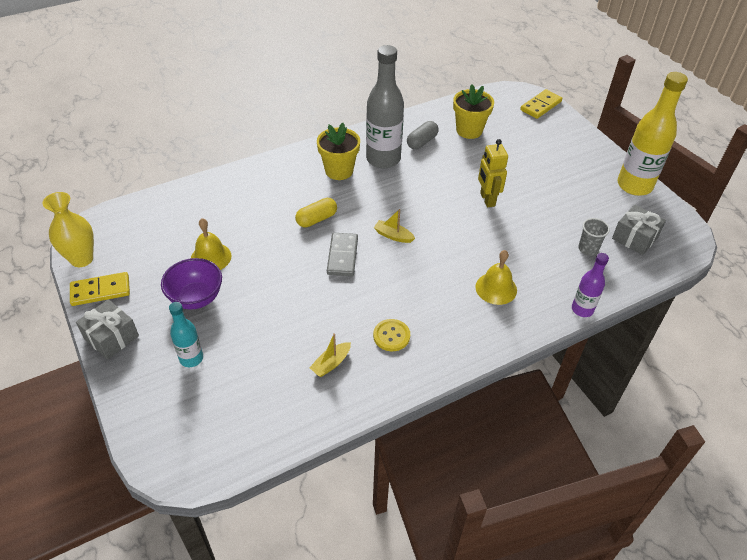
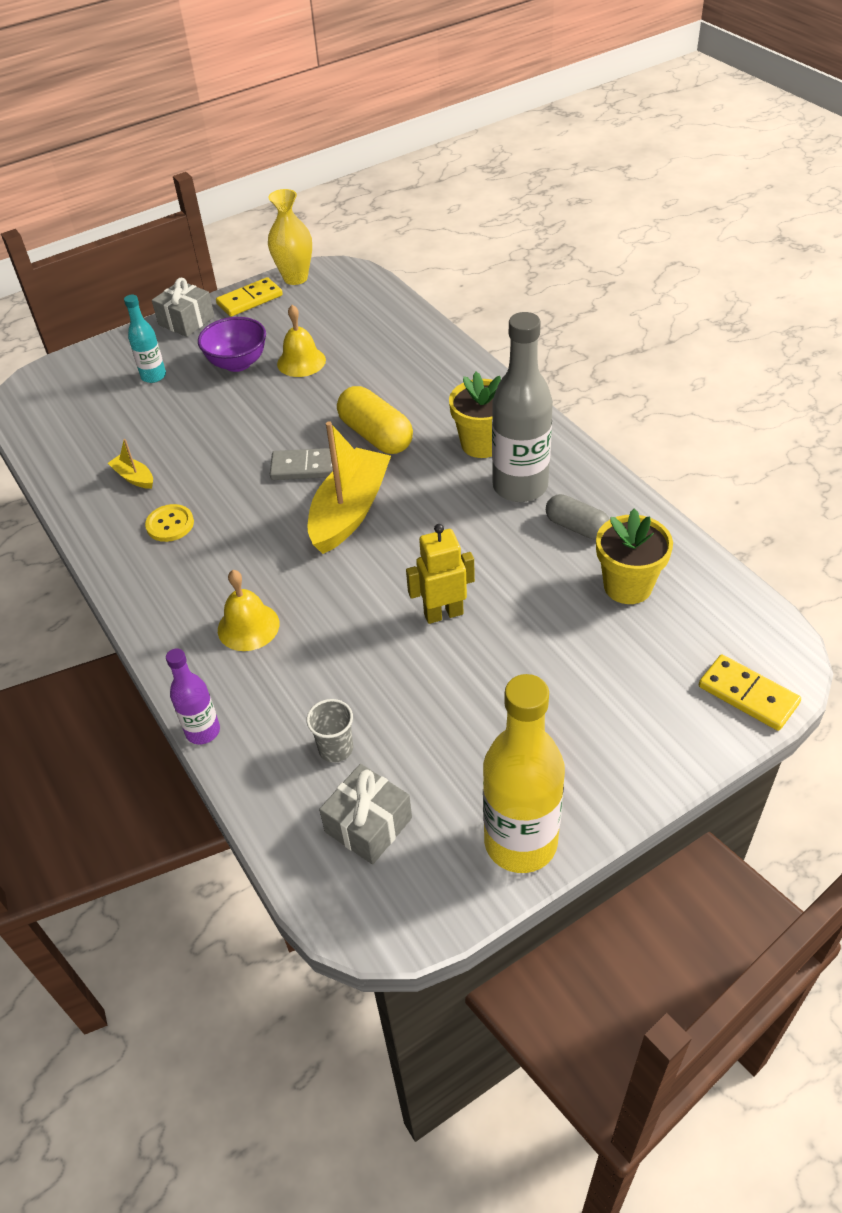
camera: 90 degrees right, 0 degrees up
yellow domino [70,272,130,306] -> yellow domino turned 75 degrees clockwise [216,277,283,317]
yellow capsule [295,198,337,227] -> yellow capsule [337,386,413,454], size x1.53
yellow boat [374,209,415,243] -> yellow boat [308,421,391,554], size x2.24

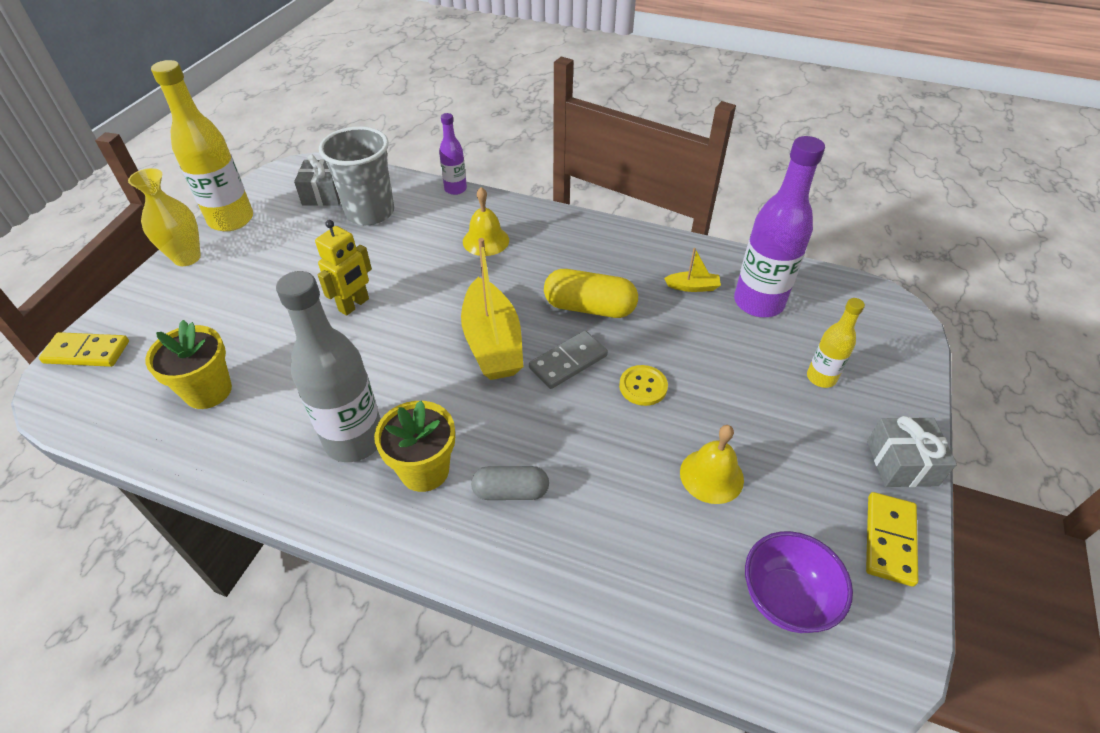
camera: 140 degrees right, 0 degrees up
turquoise bottle [124,295,166,383] -> yellow bottle [807,298,865,388]
yellow button [145,504,194,542] -> yellow button moved to [619,365,668,406]
purple bowl [198,317,266,372] -> purple bowl moved to [745,531,853,633]
yellow vase [268,189,312,285] -> yellow vase moved to [128,168,201,266]
grey cup [306,699,353,763] -> grey cup [319,126,394,225], size x2.14
yellow capsule [337,386,413,454] -> yellow capsule moved to [544,269,638,318]
grey capsule [546,494,610,540] -> grey capsule moved to [471,466,549,500]
none -> purple bottle [734,136,825,317]

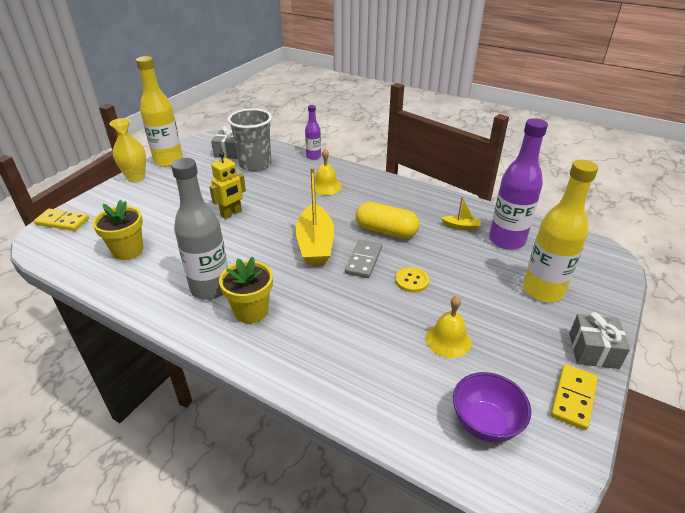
camera: 10 degrees right, 10 degrees down
grey capsule [471,466,549,500] -> none
grey domino [529,331,608,389] -> grey domino turned 45 degrees counterclockwise [345,240,382,278]
yellow bottle [807,298,865,388] -> yellow bottle [523,160,598,302], size x1.89

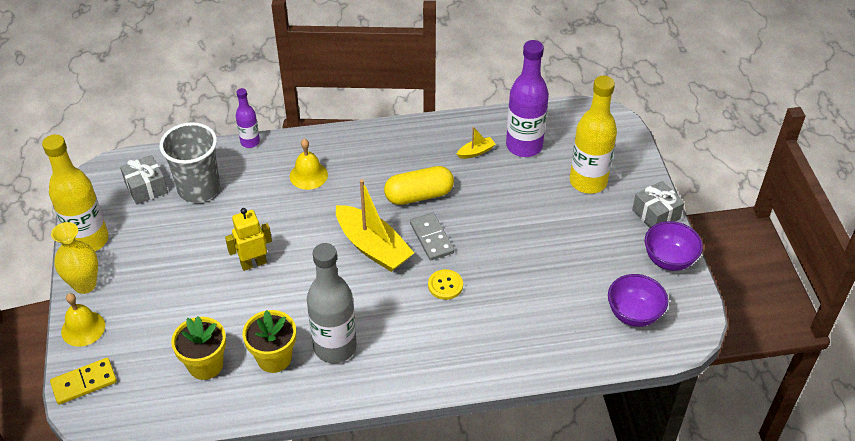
camera: 40 degrees left, 10 degrees up
yellow robot [209,152,246,219] -> yellow robot turned 120 degrees counterclockwise [225,208,272,271]
yellow flower pot [219,257,273,324] -> yellow flower pot moved to [242,310,296,373]
yellow button [395,267,429,293] -> yellow button moved to [428,269,463,300]
yellow bell [425,296,472,358] -> yellow bell moved to [61,293,105,347]
yellow domino [551,364,598,430] -> purple bowl [645,221,703,271]

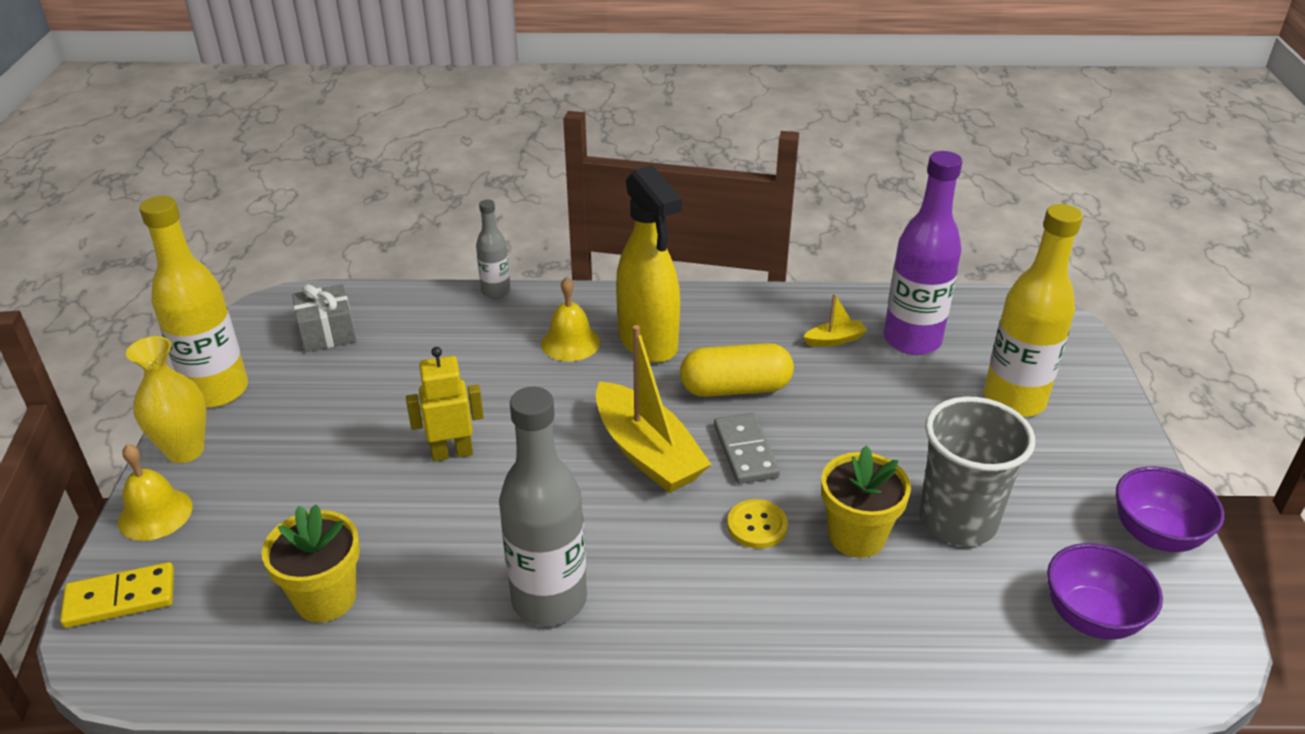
camera: 10 degrees right, 10 degrees down
grey cup [160,122,220,203] -> grey cup moved to [919,396,1035,546]
purple bottle [236,88,260,148] -> grey bottle [476,200,511,299]
yellow flower pot [242,310,296,373] -> yellow flower pot moved to [821,446,911,558]
grey gift [632,181,684,228] -> none
none -> yellow spray bottle [616,165,682,363]

